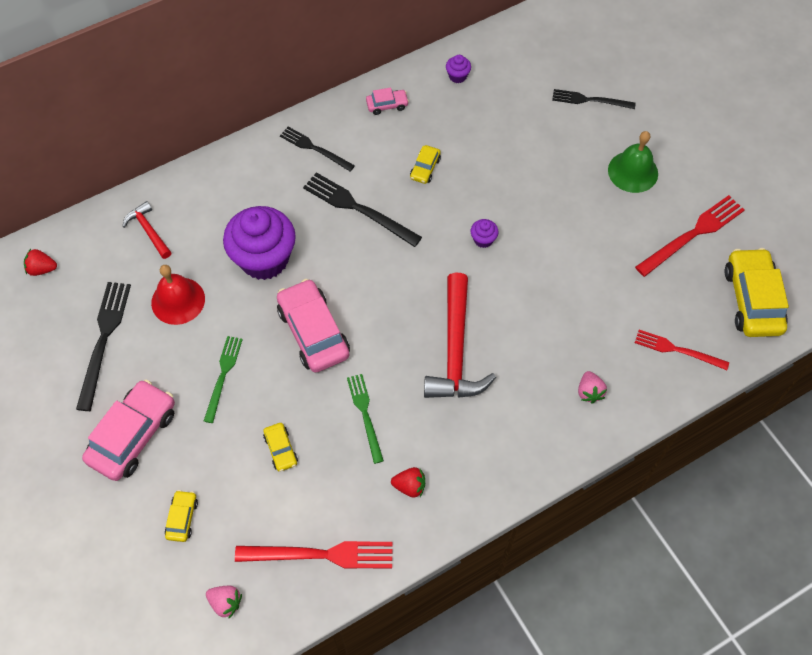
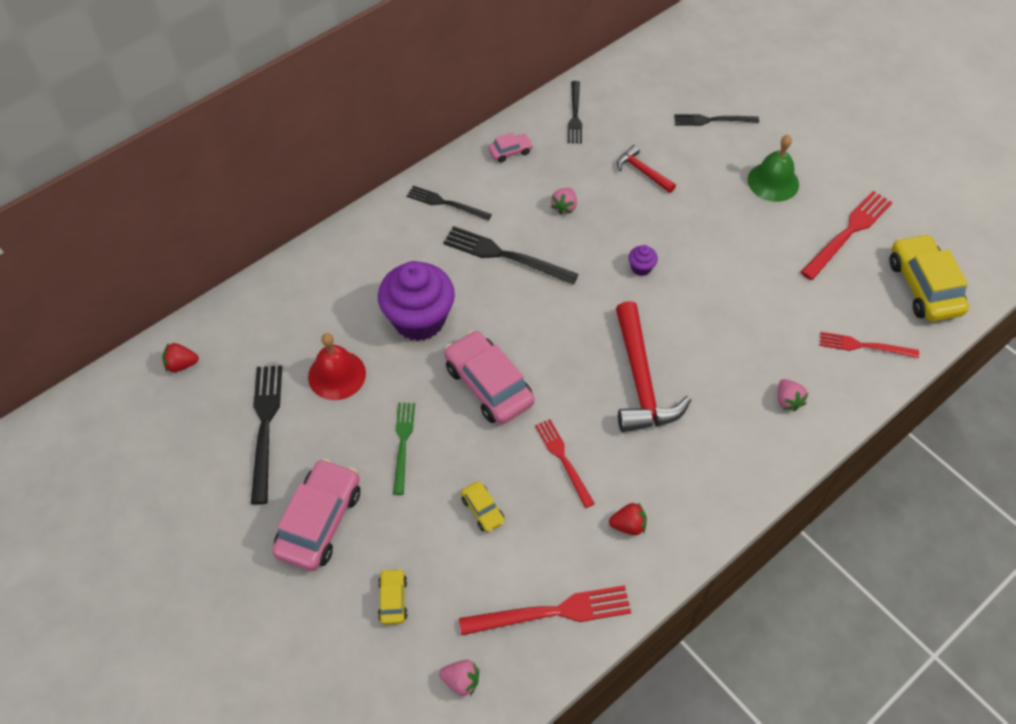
camera: 10 degrees left, 5 degrees down
red hammer [123,201,171,259] -> red hammer moved to [617,145,676,193]
green fork [347,374,384,464] -> red fork [535,419,595,508]
yellow car [410,145,441,184] -> pink strawberry [551,188,577,215]
purple cupcake [446,55,471,83] -> black fork [568,81,582,143]

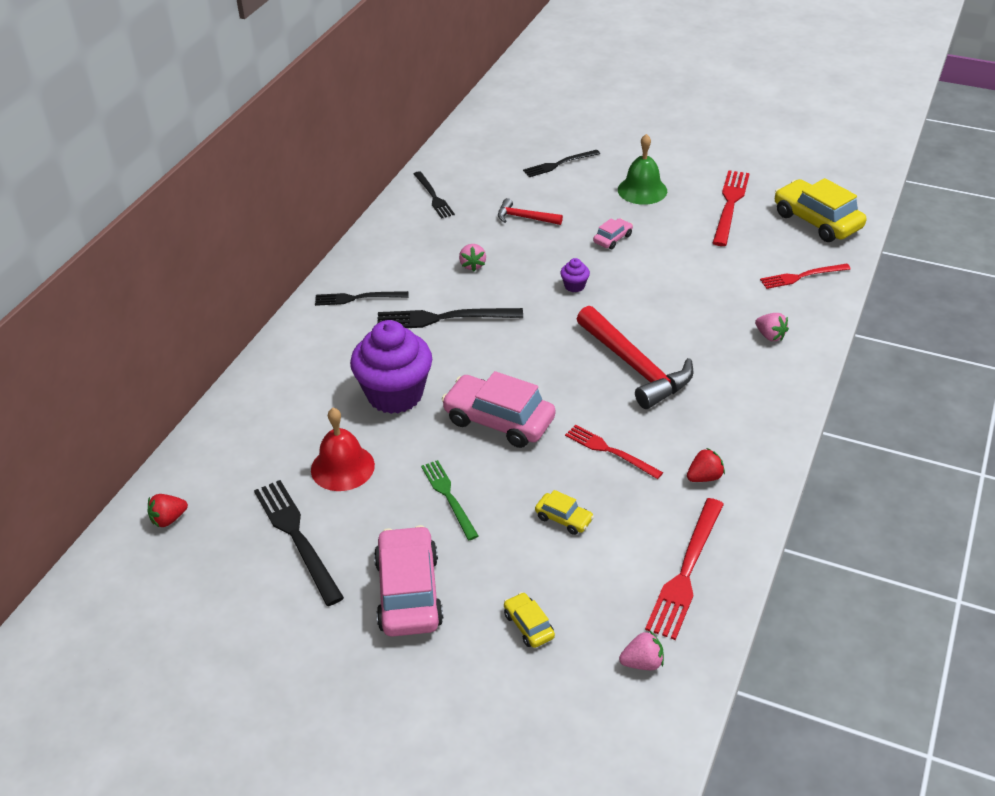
camera: 25 degrees left, 15 degrees down
red fork [459,585,631,635] -> red fork turned 150 degrees clockwise [645,498,724,640]
pink car [488,133,533,162] -> pink car moved to [593,218,633,249]

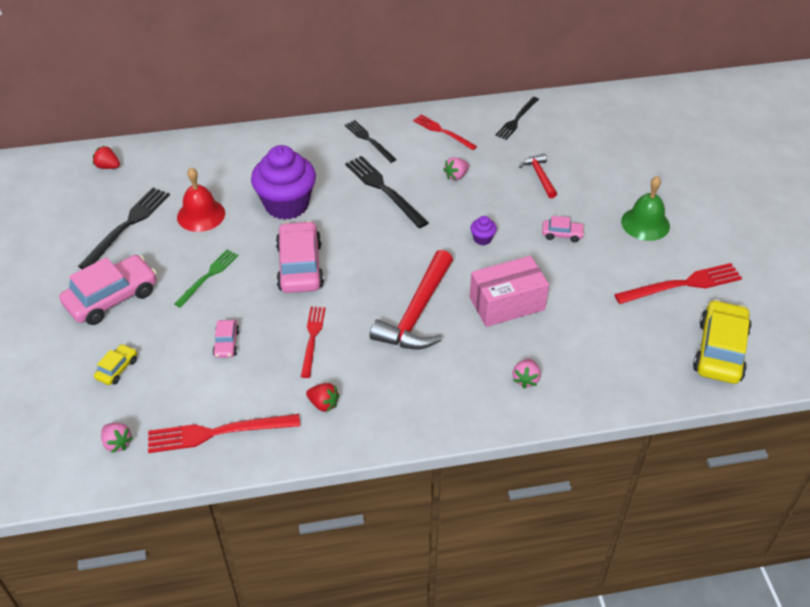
camera: 55 degrees right, 5 degrees up
black fork [523,150,600,177] -> none
yellow car [535,490,594,535] -> pink car [213,320,239,358]
red fork [760,264,851,289] -> red fork moved to [413,114,477,150]
none -> pink box [470,256,549,327]

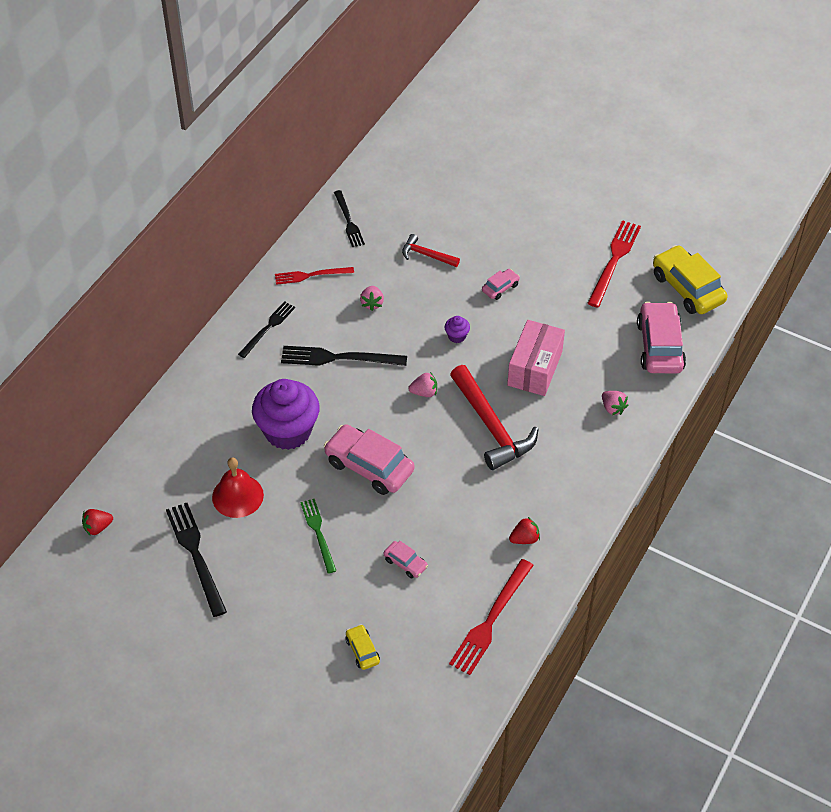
camera: 50 degrees left, 5 degrees up
pink car [60,255,157,325] -> pink car moved to [637,302,686,373]
pink strawberry [101,423,133,453] -> pink strawberry moved to [408,372,437,397]
red fork [301,306,326,378] -> none
black fork [345,120,397,163] -> black fork turned 120 degrees clockwise [238,301,295,358]
green bell [621,176,670,241] -> none

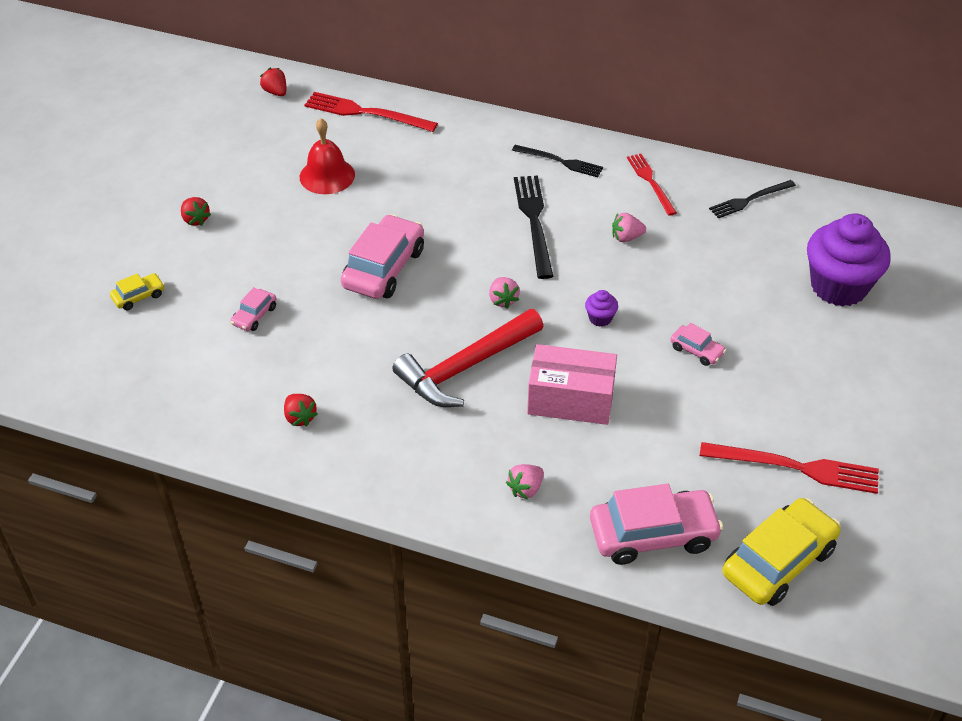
camera: 80 degrees right, 5 degrees down
black fork [166,503,227,617] -> none
purple cupcake [252,379,320,450] -> purple cupcake moved to [807,213,891,306]
green fork [300,499,336,574] -> none
red hammer [402,234,460,267] -> none
red fork [449,559,534,675] -> red fork moved to [305,92,438,132]
none -> red strawberry [181,197,211,226]

